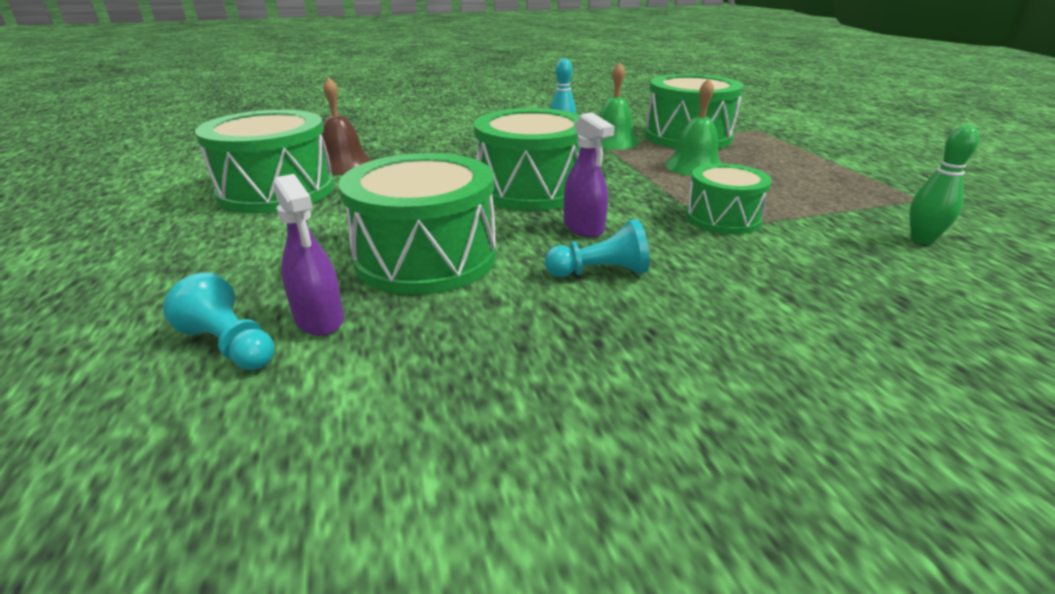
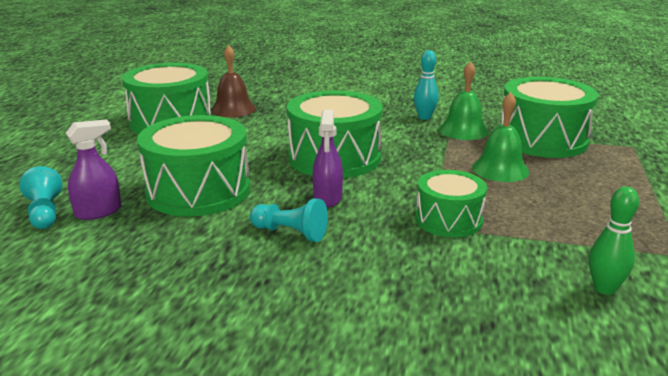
camera: 30 degrees right, 5 degrees down
purple spray bottle [274,174,344,336] -> purple spray bottle turned 120 degrees counterclockwise [66,119,121,220]

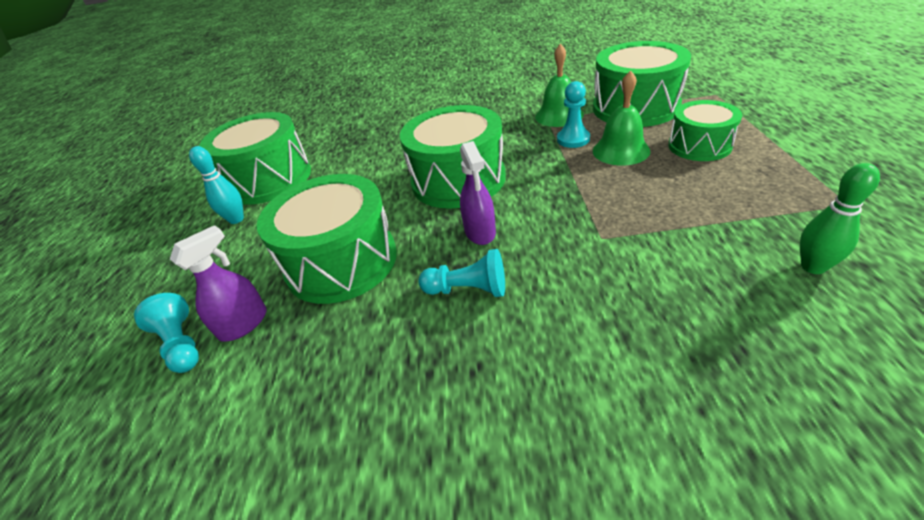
camera: 10 degrees left, 15 degrees up
brown bell [211,45,256,118] -> none
turquoise bowling pin [414,50,439,120] -> turquoise bowling pin moved to [189,146,244,224]
green drum [416,170,487,237] -> green drum moved to [668,100,742,161]
none -> turquoise pawn [557,81,590,148]

